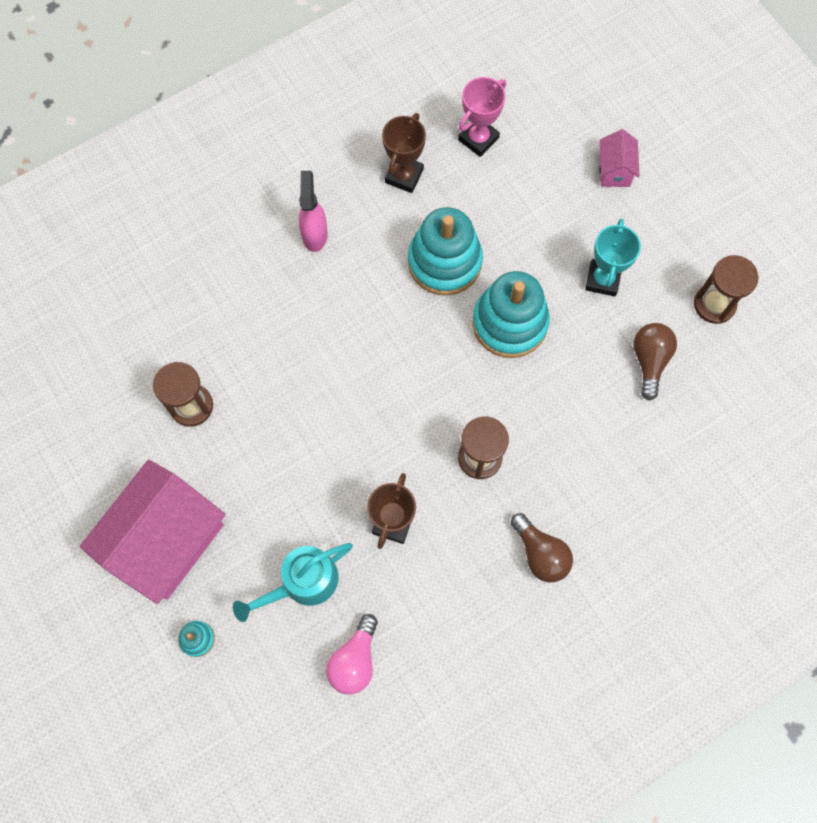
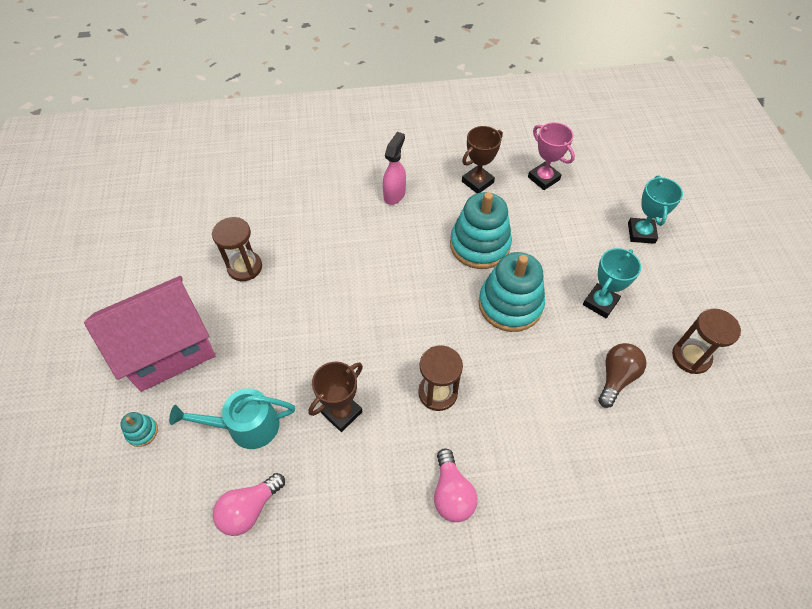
camera: 25 degrees right, 15 degrees down
pink trophy [458,77,506,157] -> pink trophy turned 75 degrees clockwise [528,122,575,190]
brown light bulb [511,513,573,582] -> pink light bulb [434,448,478,522]
pink house [599,129,640,187] -> turquoise trophy [628,175,683,244]

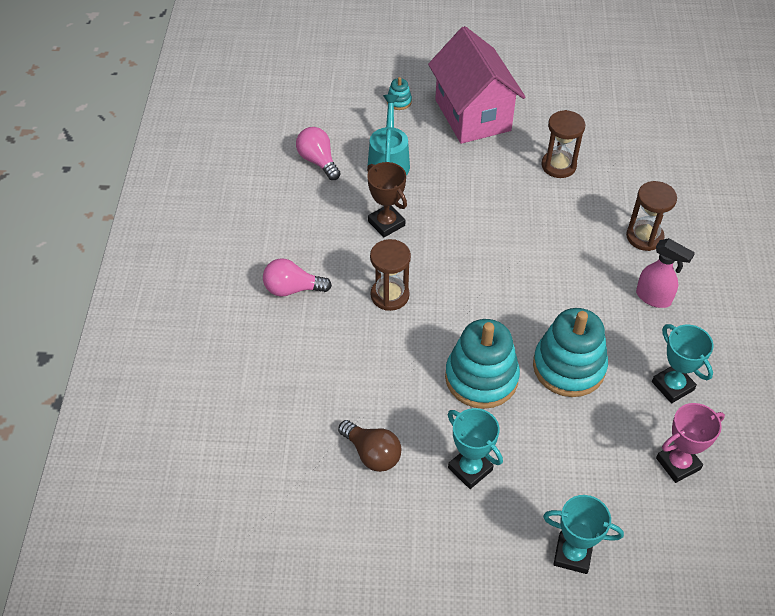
camera: 100 degrees right, 5 degrees down
brown trophy [462,126,503,193] -> turquoise trophy [652,324,714,403]
brown hourglass [672,308,741,374] -> brown hourglass moved to [626,181,677,251]

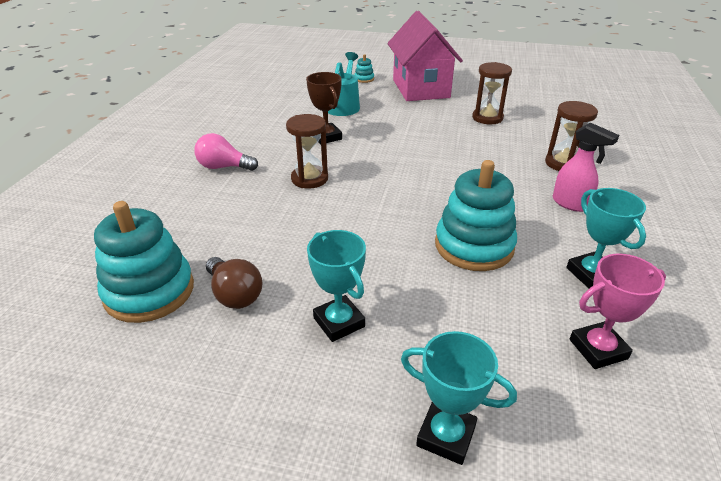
camera: 10 degrees right, 15 degrees down
pink light bulb [296,127,341,180] -> none
turquoise stacking toy [445,319,520,409] -> turquoise stacking toy moved to [94,201,194,323]

